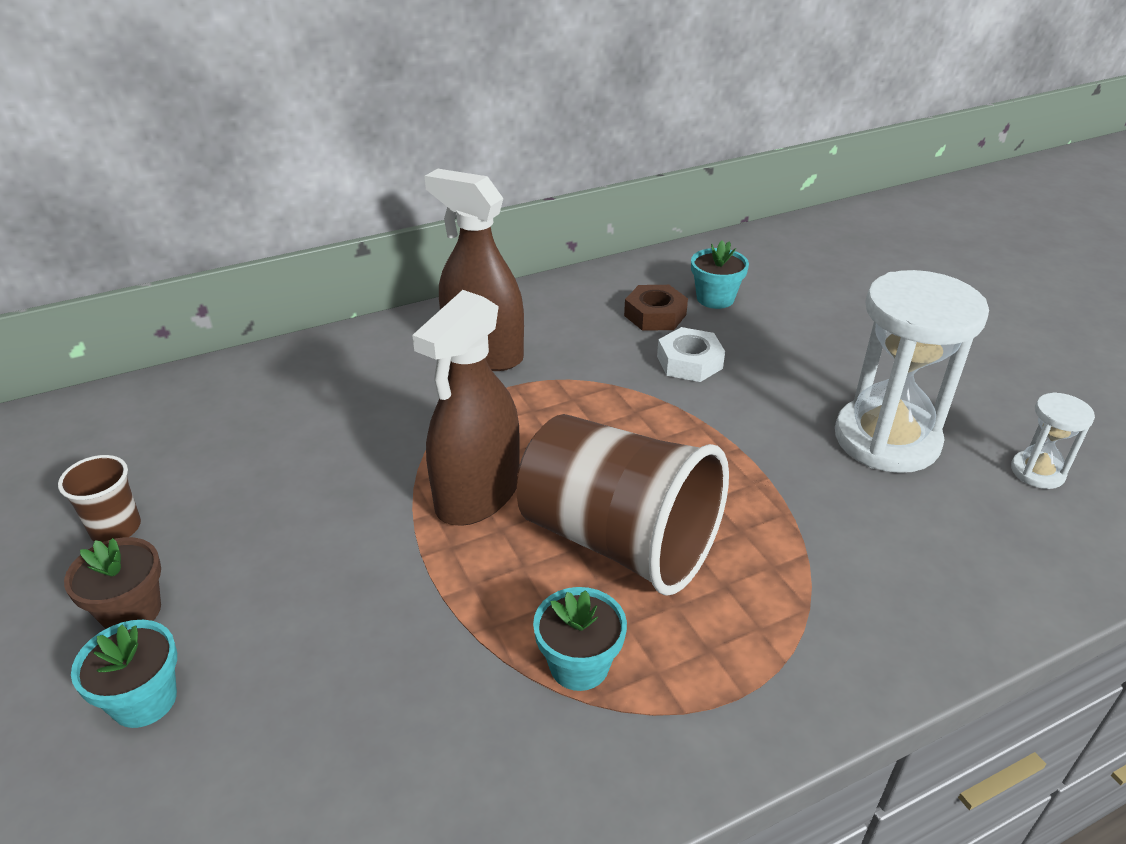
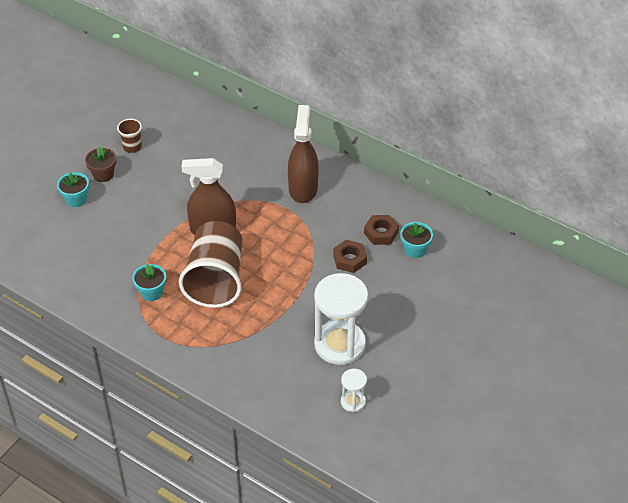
camera: 60 degrees right, 10 degrees up
white nut [657,327,725,382] -> brown nut [333,240,367,273]

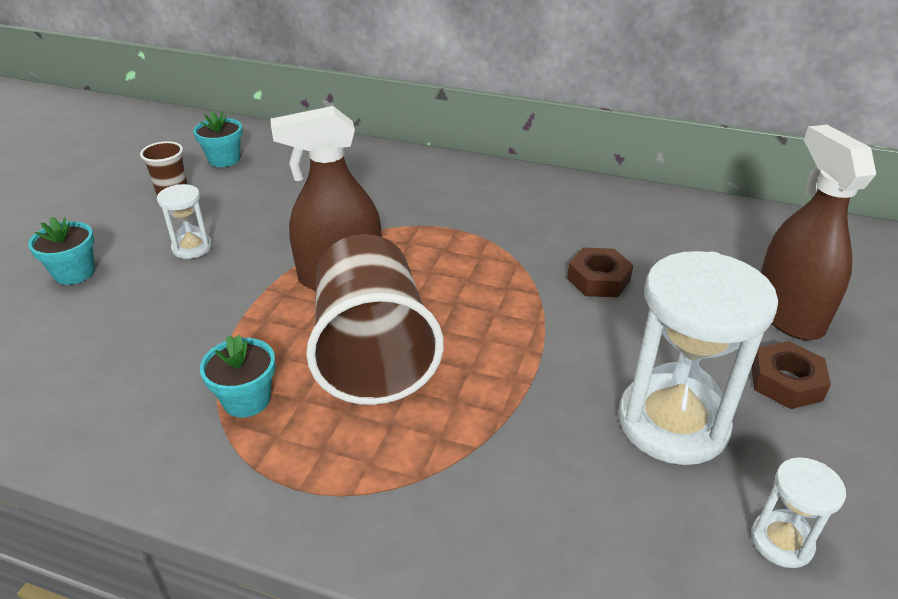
camera: 15 degrees left, 10 degrees down
brown flower pot [85,147,116,182] -> none
brown spray bottle [288,105,319,203] -> brown spray bottle moved to [761,125,876,340]
brown nut [364,215,399,245] -> brown nut moved to [752,341,831,409]
turquoise flower pot [400,222,433,258] -> turquoise flower pot moved to [193,111,243,167]
none -> white hourglass [157,184,212,259]

